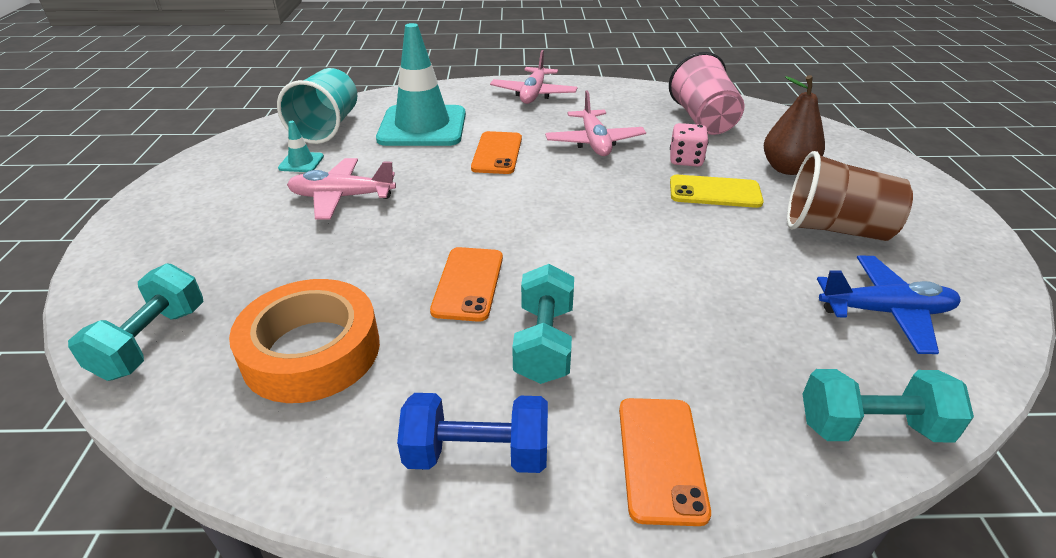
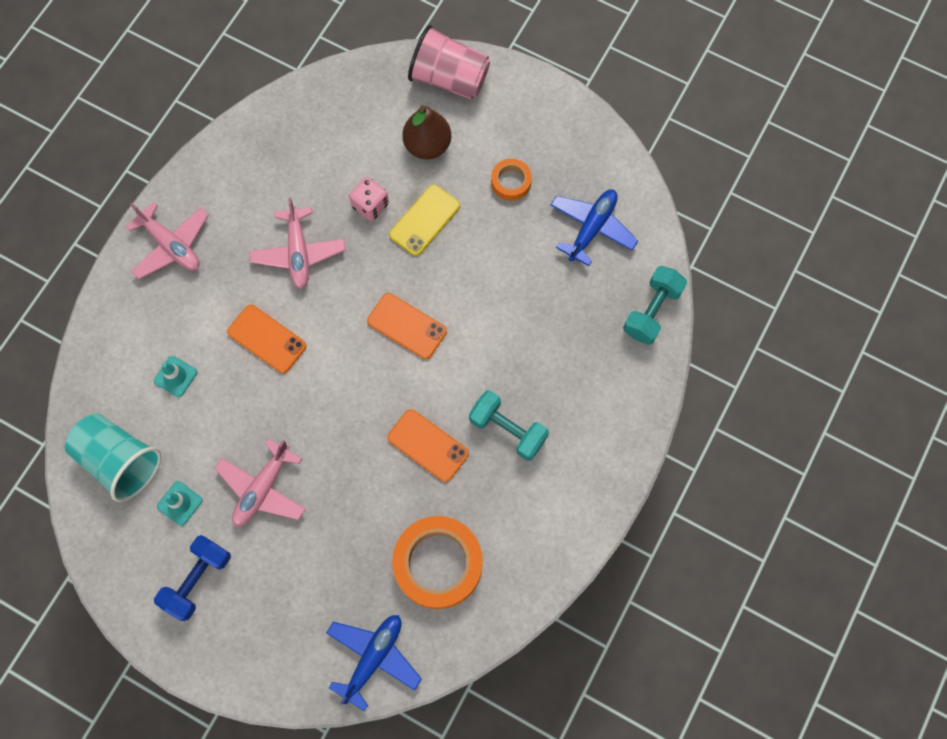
camera: 60 degrees left, 35 degrees up
turquoise dumbbell [68,263,204,381] -> blue plane [326,615,422,711]
turquoise traffic cone [376,23,466,146] -> turquoise traffic cone [154,356,197,397], size x0.40
blue dumbbell [397,393,548,473] -> blue dumbbell moved to [154,535,231,621]
pink plane [545,90,646,156] -> pink plane turned 60 degrees clockwise [249,197,345,289]
orange phone [619,398,711,526] -> orange phone moved to [367,293,447,359]
pink cup [669,52,744,135] -> pink cup moved to [408,25,490,100]
brown cup [787,151,913,241] -> orange tape [491,159,532,201]

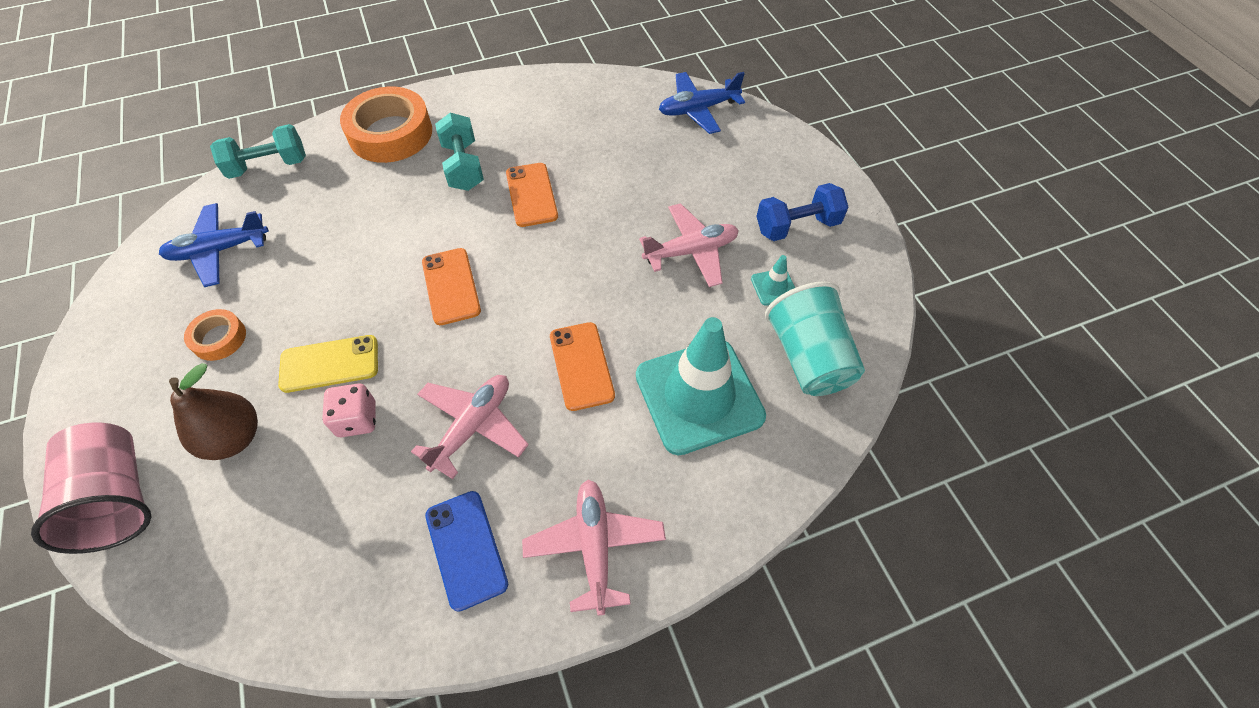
camera: 140 degrees left, 15 degrees down
turquoise traffic cone [154,356,197,397] -> turquoise traffic cone [636,317,766,455], size x2.48
orange tape [392,516,483,609] -> orange tape moved to [340,87,432,163]
none -> blue phone [425,491,508,612]

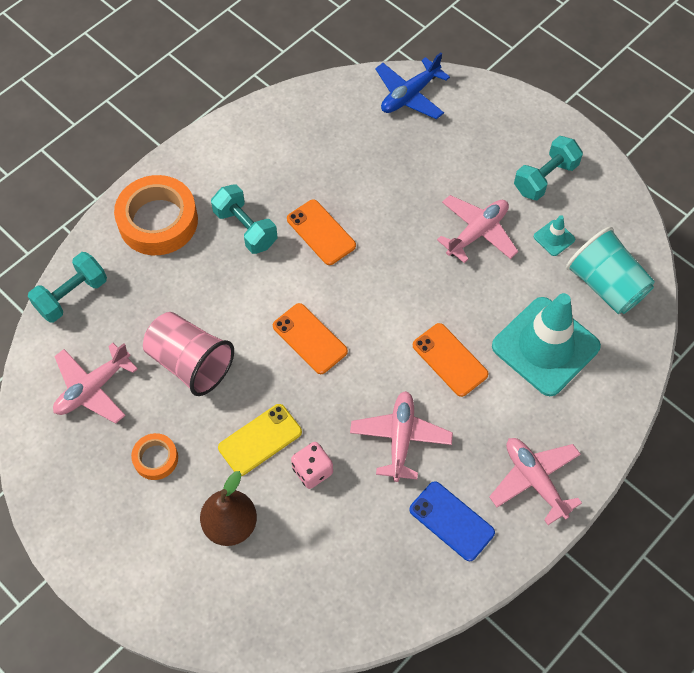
camera: 25 degrees left, 5 degrees up
pink cup [31,423,152,554] -> pink cup moved to [143,312,234,396]
blue plane [159,203,269,287] -> pink plane [53,343,138,424]
blue dumbbell [756,183,849,241] -> turquoise dumbbell [514,136,583,200]

